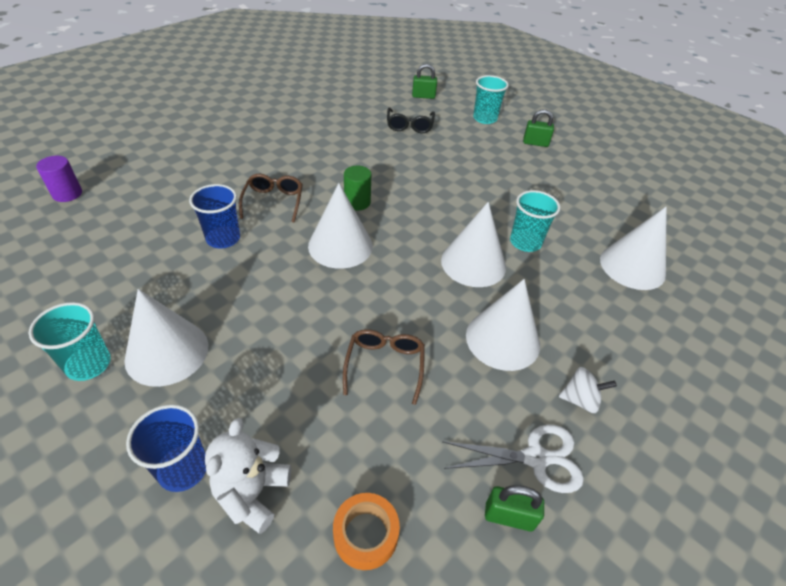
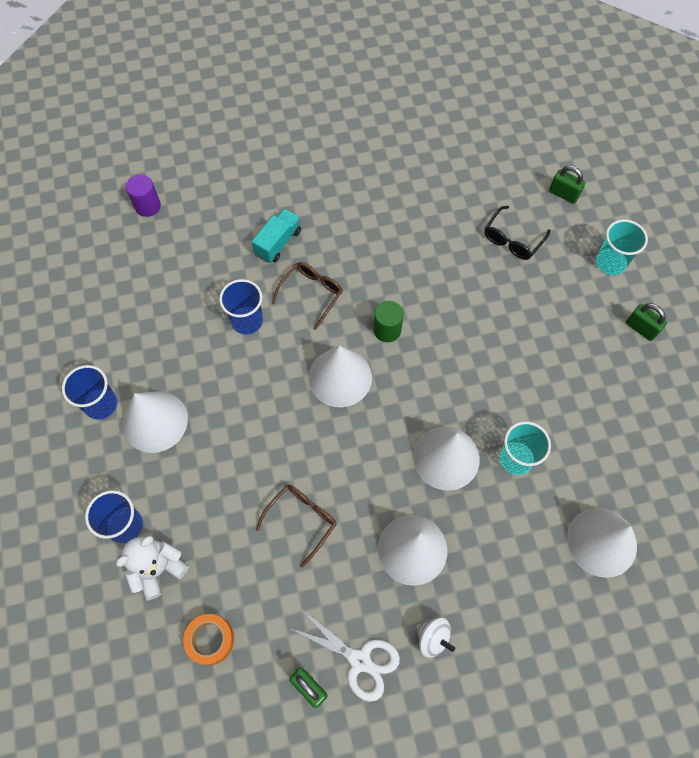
camera: 35 degrees right, 20 degrees up
turquoise cup [29,302,111,381] -> blue cup [62,365,117,420]
none -> turquoise truck [252,209,301,263]

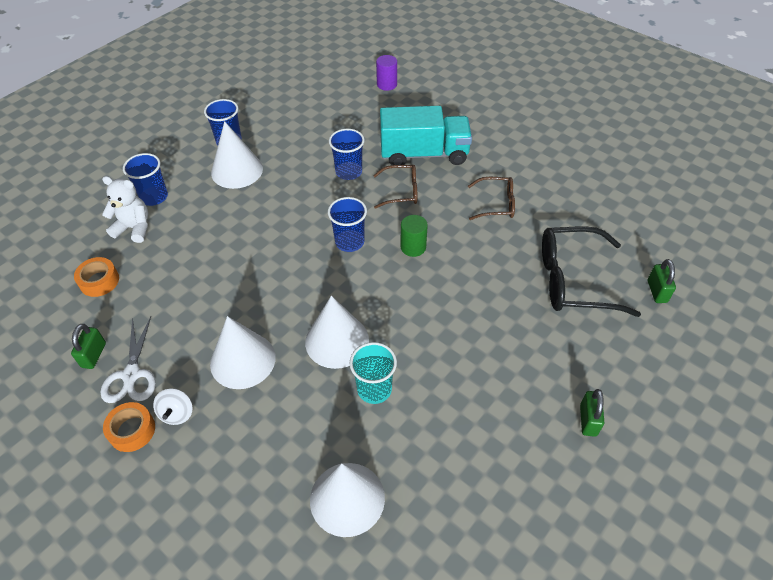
camera: 55 degrees right, 15 degrees down
turquoise truck [252,209,301,263] -> turquoise truck [380,106,472,165], size x1.88
brown glasses [256,485,337,568] -> brown glasses moved to [468,177,515,220]
white cone [309,346,372,407] -> blue cup [328,197,367,252]
black glasses [484,206,551,260] -> black glasses [542,226,641,317], size x1.76
turquoise cup [596,219,648,275] -> none
none -> orange tape [103,402,155,452]

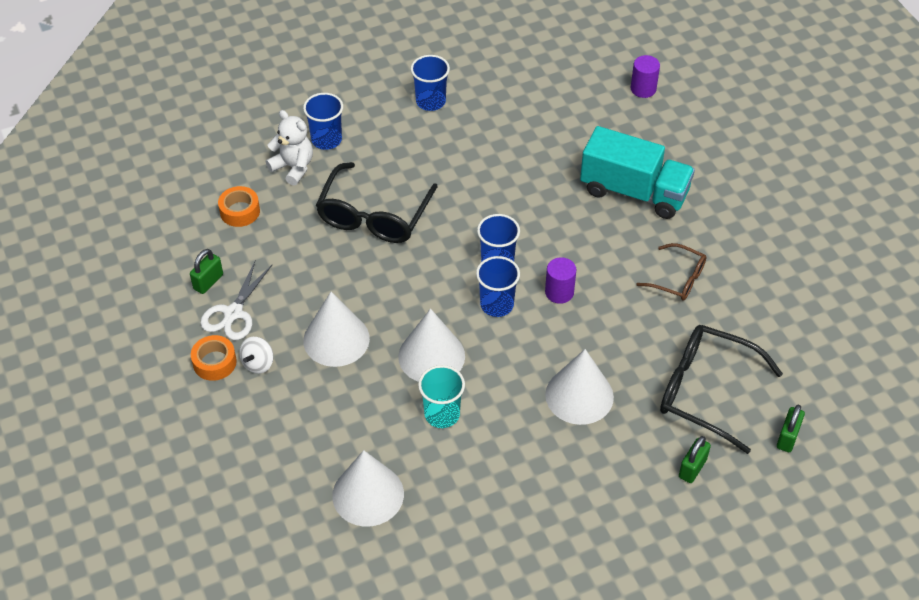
camera: 25 degrees right, 0 degrees up
white cone [211,121,263,189] -> white cone moved to [545,349,614,425]
blue cup [329,129,365,180] -> blue cup moved to [476,256,520,317]
brown glasses [373,165,417,209] -> none
green cylinder [401,215,428,257] -> purple cylinder [545,257,577,304]
green padlock [580,389,604,437] -> green padlock moved to [679,436,711,483]
none -> black glasses [316,162,438,243]

